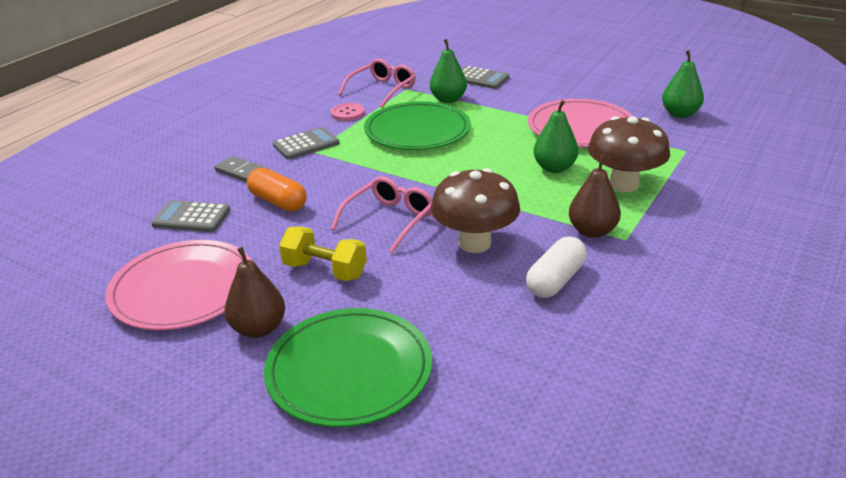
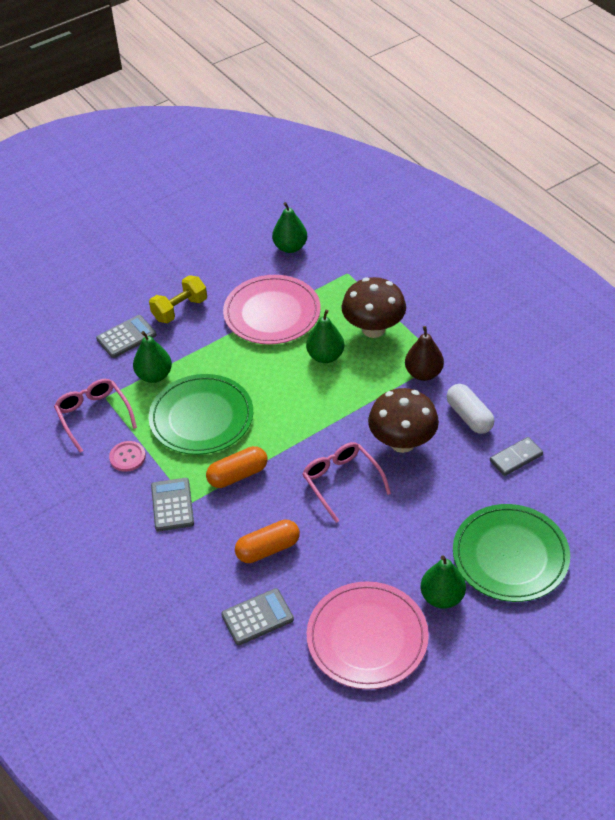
camera: 65 degrees left, 15 degrees up
grey calculator [151,200,230,232] -> grey calculator turned 150 degrees counterclockwise [221,588,294,645]
grey domino [214,156,269,182] -> grey domino moved to [490,437,543,476]
brown pear [225,247,285,338] -> green pear [421,555,466,609]
yellow dumbbell [279,226,367,281] -> yellow dumbbell moved to [149,275,207,323]
none -> orange capsule [206,446,267,488]

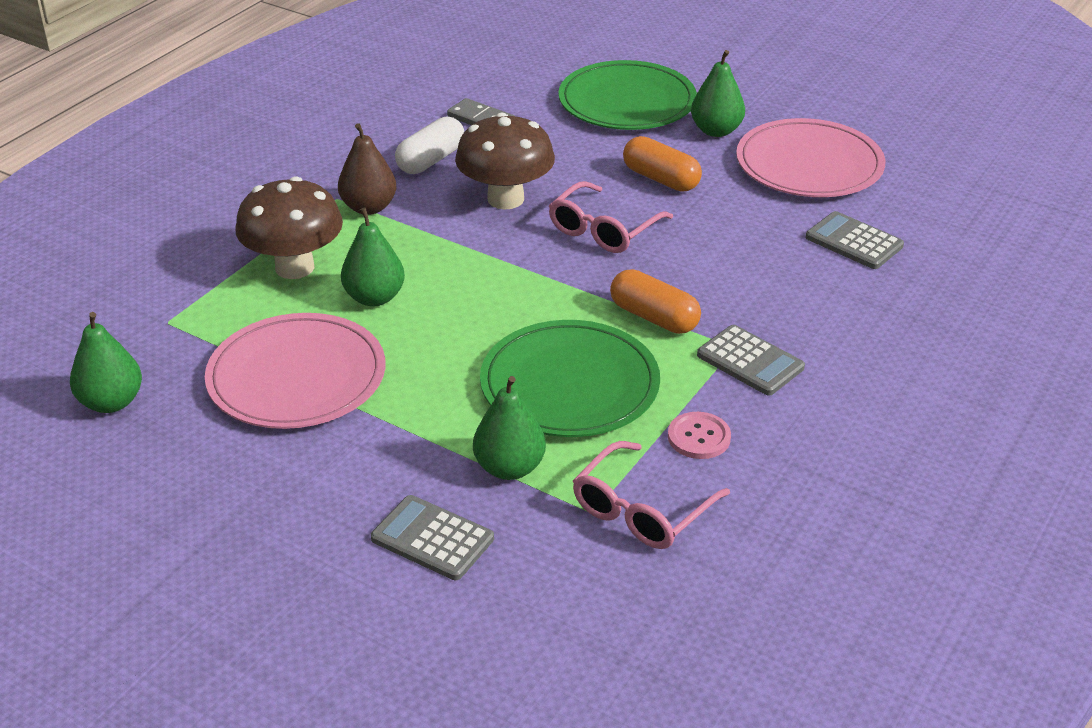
camera: 115 degrees left, 10 degrees down
yellow dumbbell [149,275,207,323] -> none
grey calculator [151,478,194,531] -> grey calculator turned 105 degrees counterclockwise [697,325,805,396]
orange capsule [235,520,300,563] -> orange capsule moved to [623,136,702,192]

